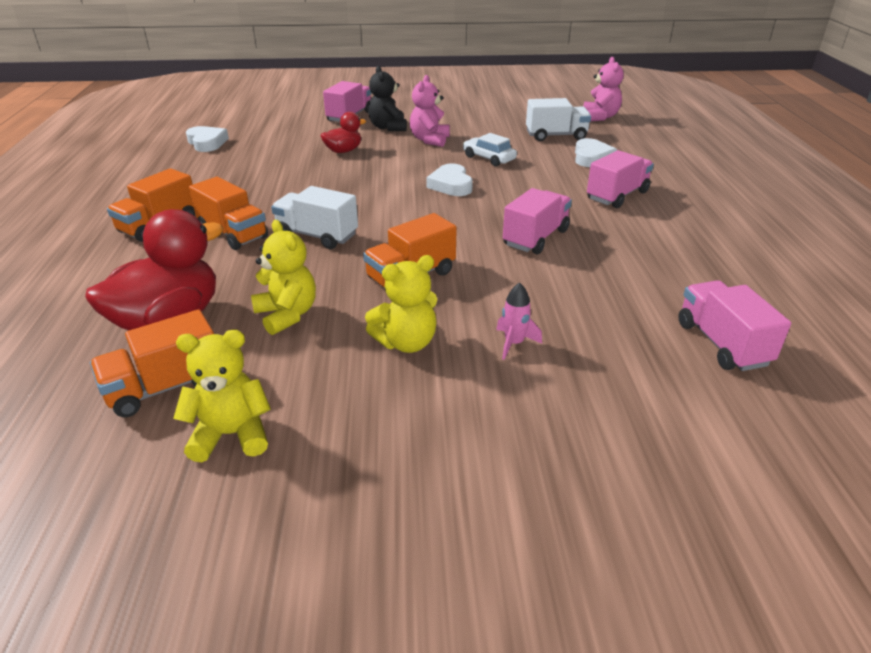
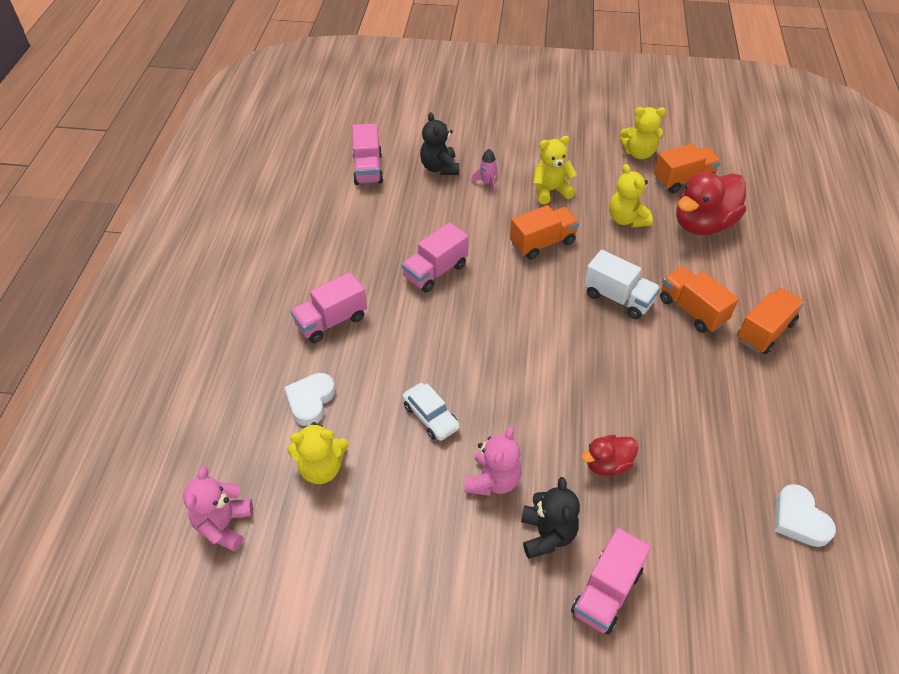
camera: 170 degrees left, 15 degrees up
white heart [427,164,473,196] -> none
white truck [526,98,591,141] -> yellow teddy bear [287,422,349,484]
none -> black teddy bear [420,112,459,175]

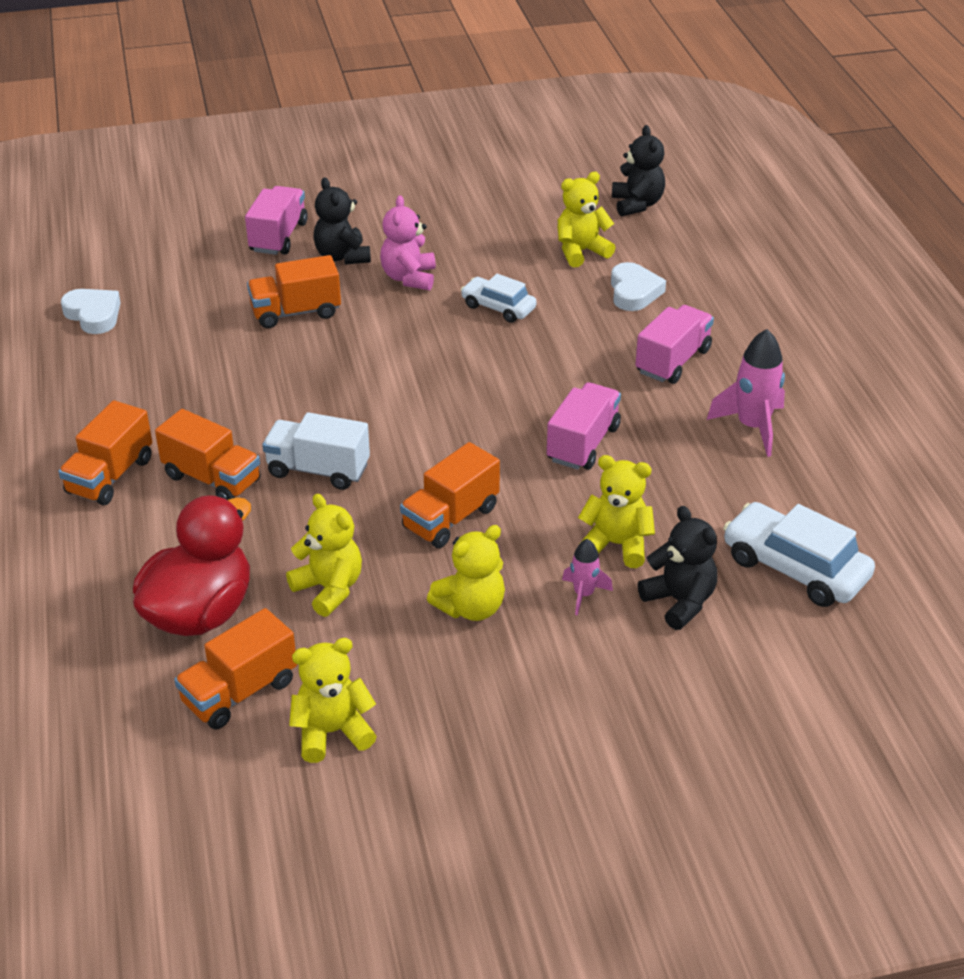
camera: 160 degrees right, 10 degrees down
pink teddy bear [183,466,253,551] -> black teddy bear [612,125,665,216]
pink truck [352,123,383,185] -> white car [723,502,875,607]
red duck [581,435,639,476] -> orange truck [247,255,341,328]
none -> yellow teddy bear [578,455,655,568]
none -> pink rocket [707,329,785,457]

